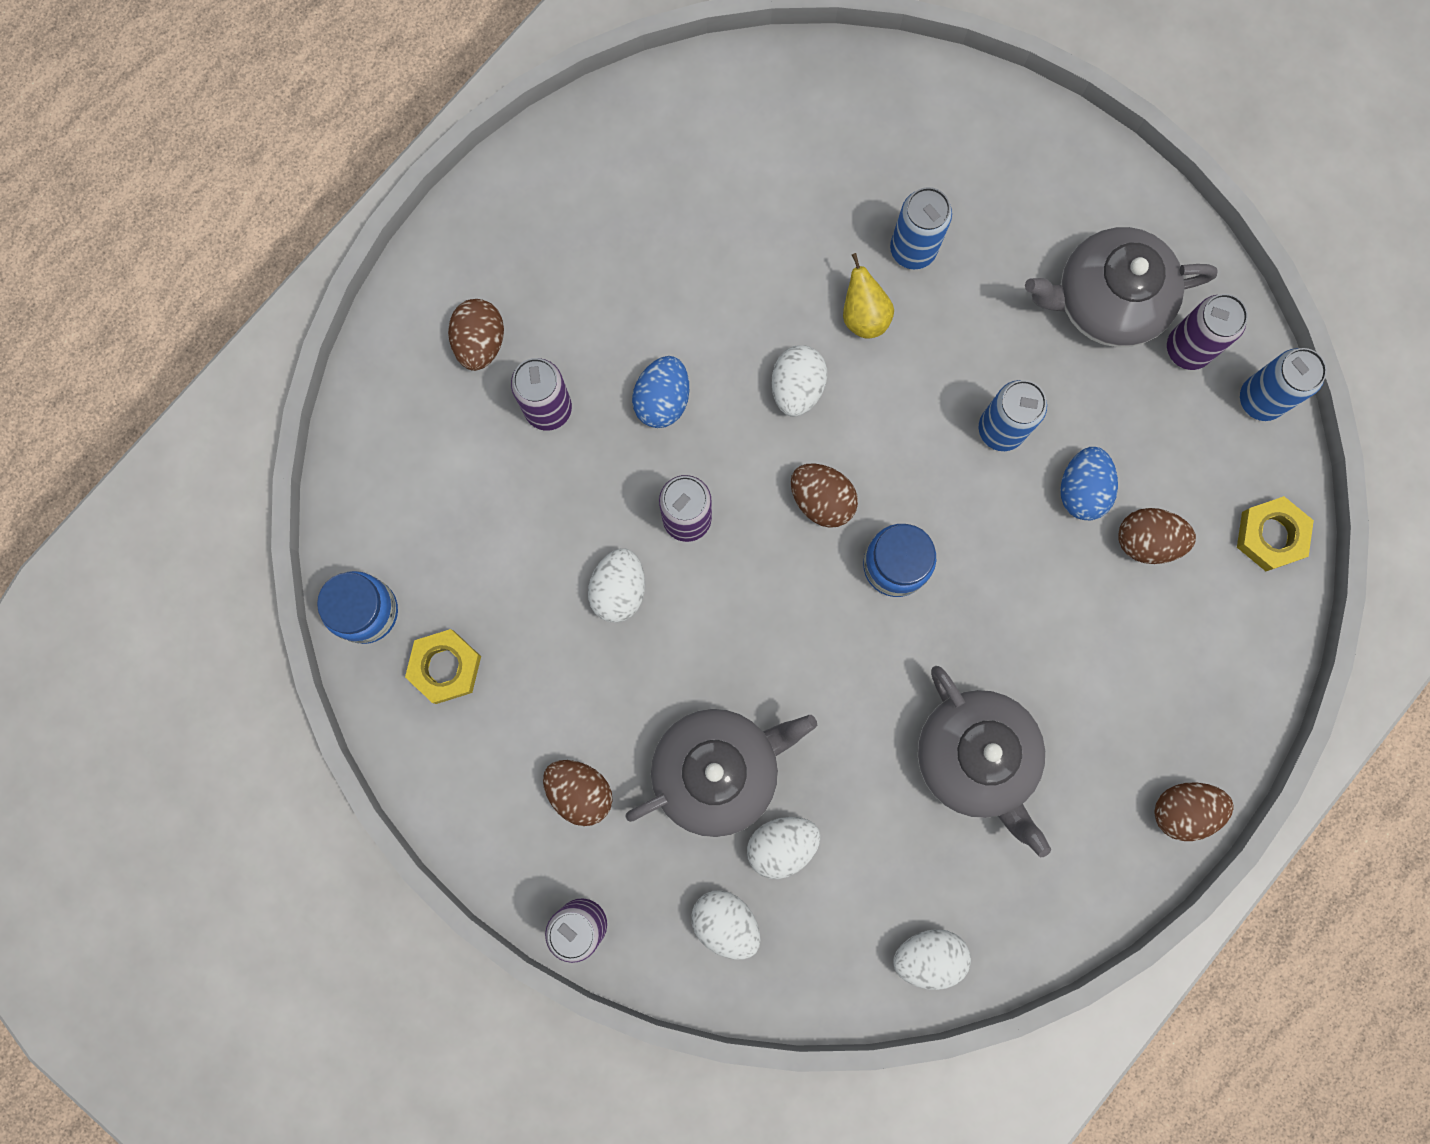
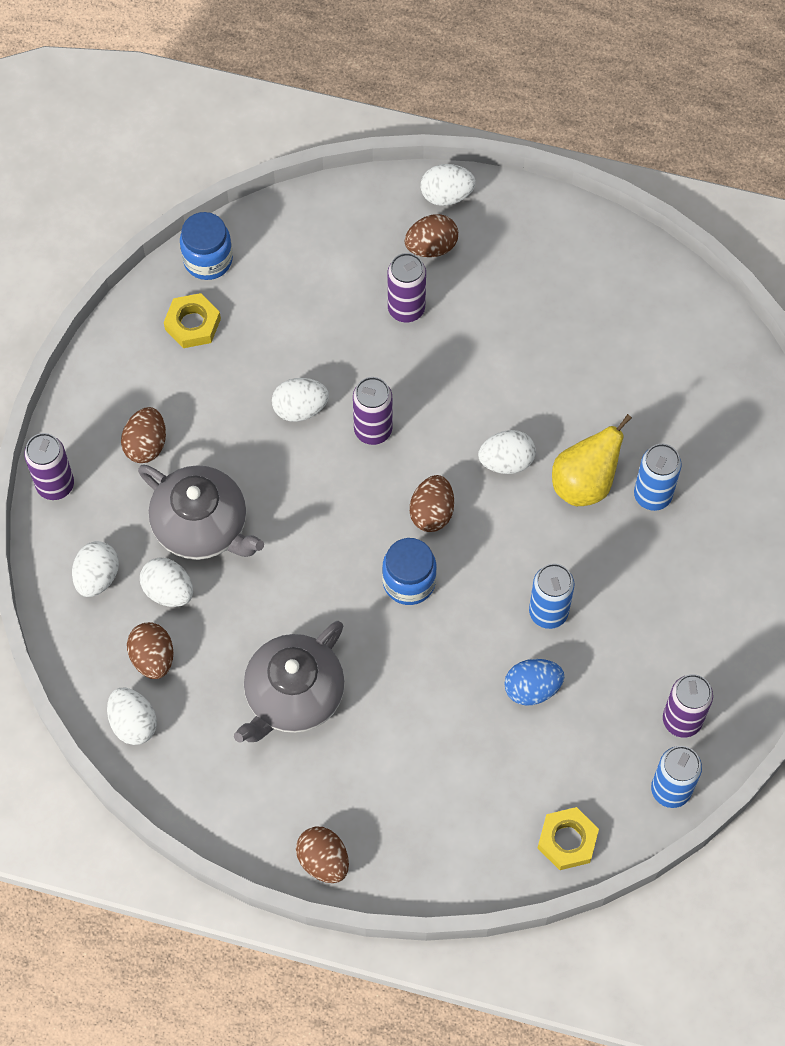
camera: 65 degrees right, 15 degrees down
blue egg [632,356,689,428] -> none
yellow pear [843,253,894,339] -> yellow pear [552,414,632,506], size x1.53
grey teapot [1025,227,1218,347] -> none
brown egg [1118,508,1196,564] -> brown egg moved to [127,622,174,679]
none -> white egg [421,164,476,206]

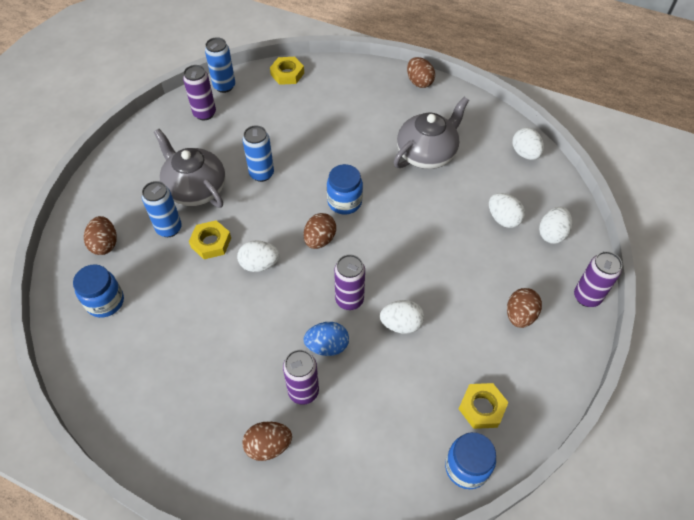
camera: 170 degrees left, 10 degrees down
brown egg [127,622,174,679] -> brown egg moved to [84,216,117,255]
grey teapot [138,465,264,560] -> grey teapot moved to [154,129,225,208]
white egg [421,164,476,206] -> none
blue egg [504,659,564,706] -> blue egg moved to [303,322,349,356]
yellow pear [552,414,632,506] -> yellow nut [189,220,231,259]
none -> blue jar [73,264,124,318]

